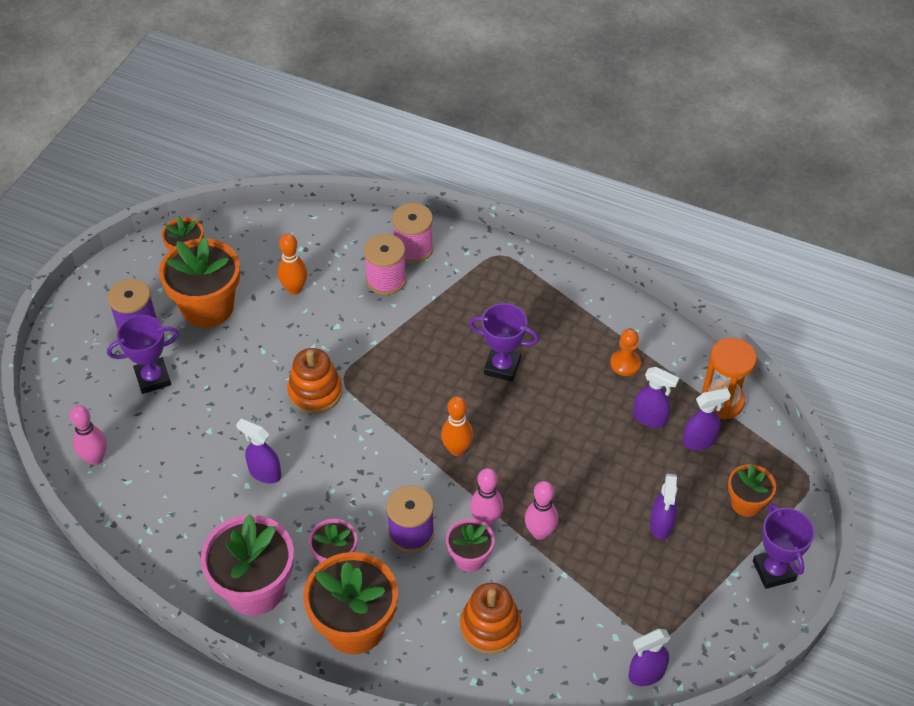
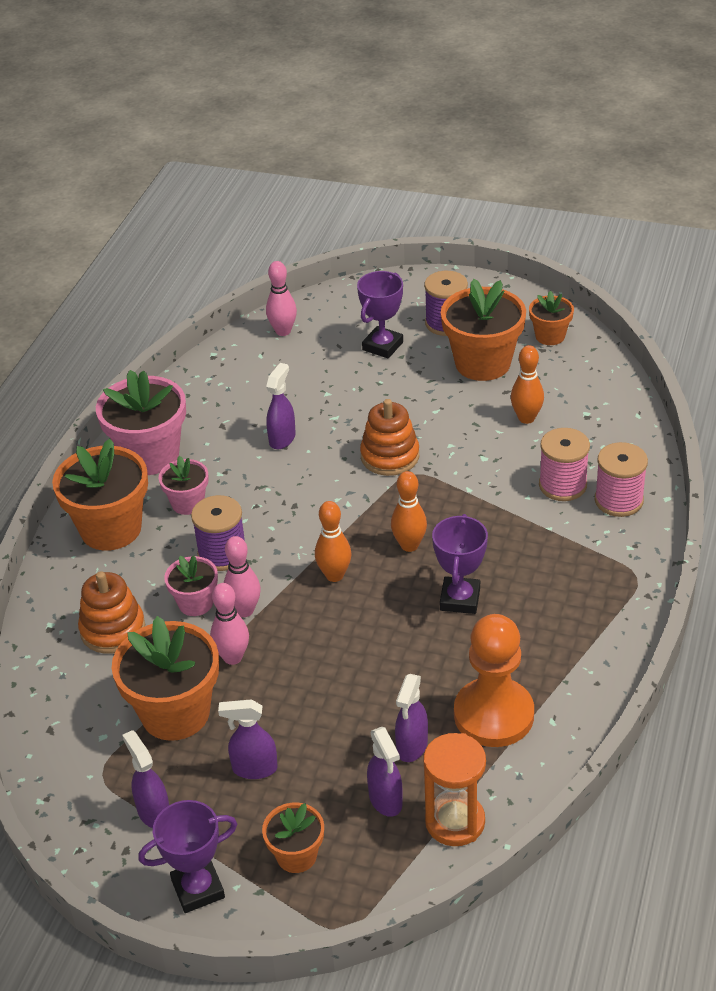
camera: 85 degrees right, 10 degrees down
purple trophy [107,315,179,394] -> purple trophy turned 60 degrees clockwise [357,271,403,358]
orange pawn [610,329,641,376] -> orange pawn [454,614,534,747], size x2.03
purple spray bottle [629,629,671,686] -> purple spray bottle moved to [122,730,169,828]
none -> orange flower pot [112,616,219,741]
none -> orange bowling pin [391,471,427,552]

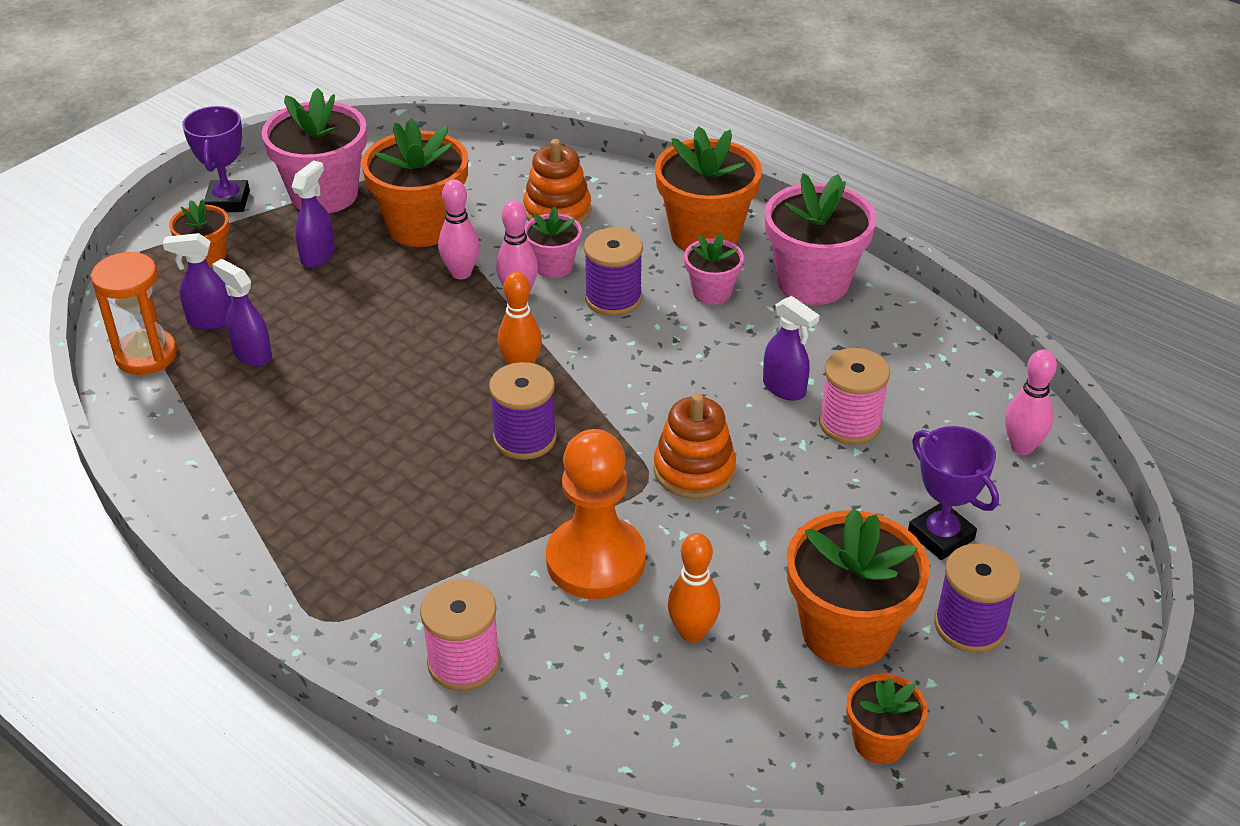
camera: 110 degrees right, 0 degrees up
purple spray bottle [122,730,169,828] -> pink flower pot [262,88,367,214]
orange bowling pin [391,471,427,552] -> purple spool [489,362,557,460]
purple trophy [432,514,488,614] -> none
orange pawn [454,614,534,747] -> orange pawn moved to [546,429,646,599]
pink spool [539,428,590,501] -> pink spool moved to [819,348,890,444]

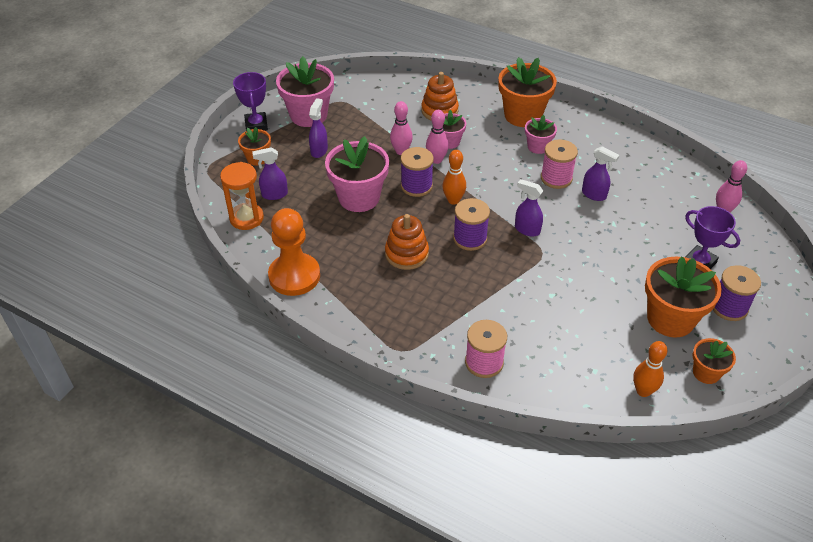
camera: 10 degrees left, 5 degrees up
purple spray bottle [212,259,272,367] -> purple spray bottle moved to [515,179,543,236]
orange flower pot [361,118,468,247] -> none
orange pawn [546,429,646,599] -> orange pawn moved to [268,208,320,296]
purple spool [584,228,643,316] -> purple spool moved to [401,147,434,197]
orange stacking toy [653,393,736,499] -> orange stacking toy moved to [385,214,429,270]
orange bowling pin [668,533,720,643] -> orange bowling pin moved to [633,341,667,397]
pink flower pot [765,173,877,305] -> pink flower pot moved to [325,136,389,212]
pink spool [819,348,890,444] -> pink spool moved to [541,139,578,189]

